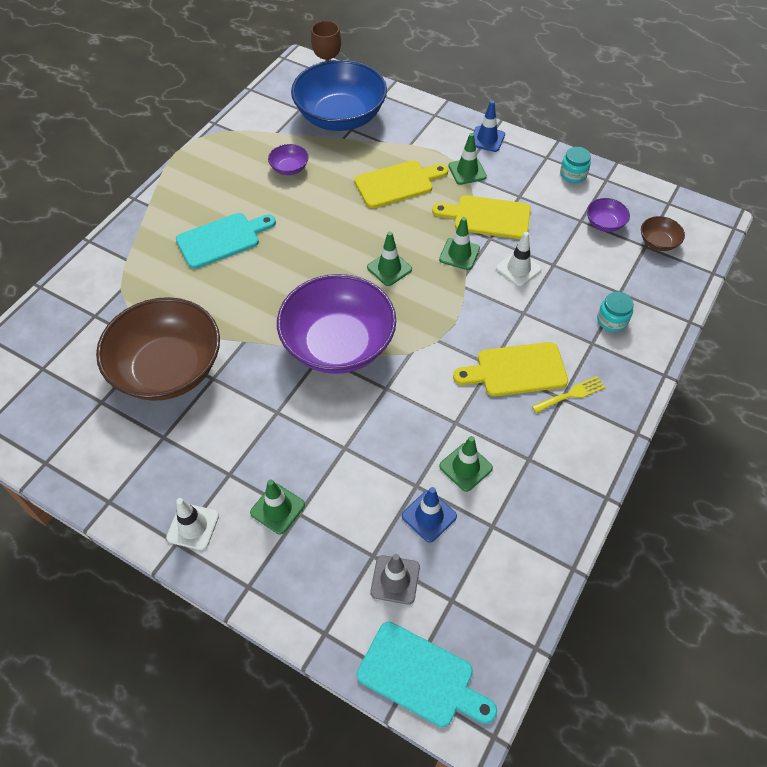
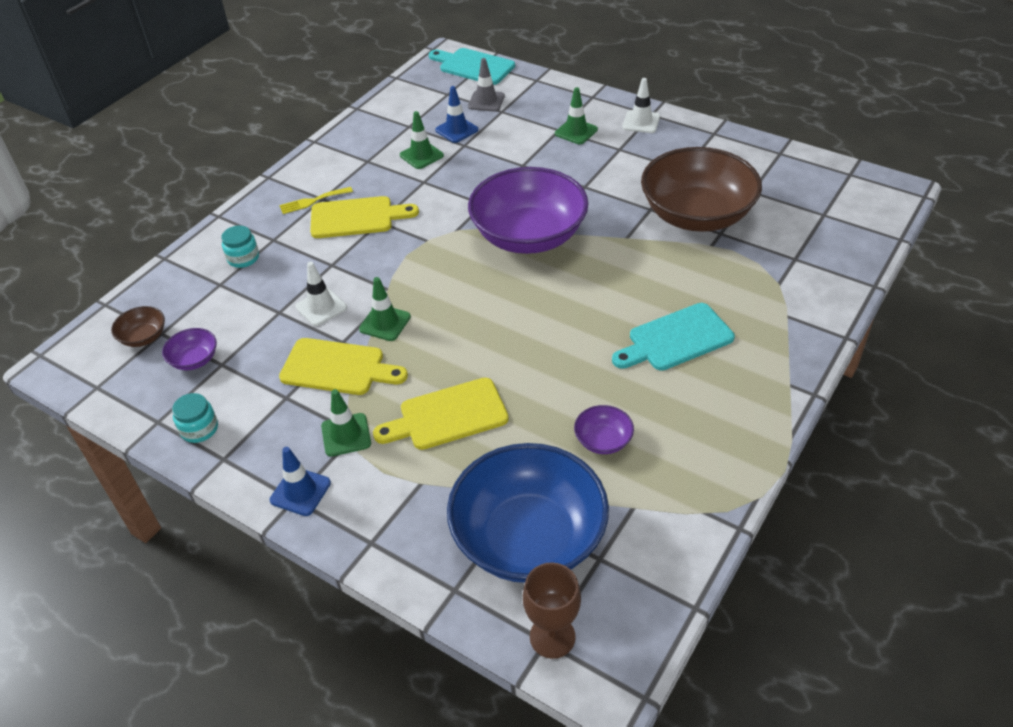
camera: 175 degrees left, 10 degrees down
green traffic cone [367,232,412,286] -> none

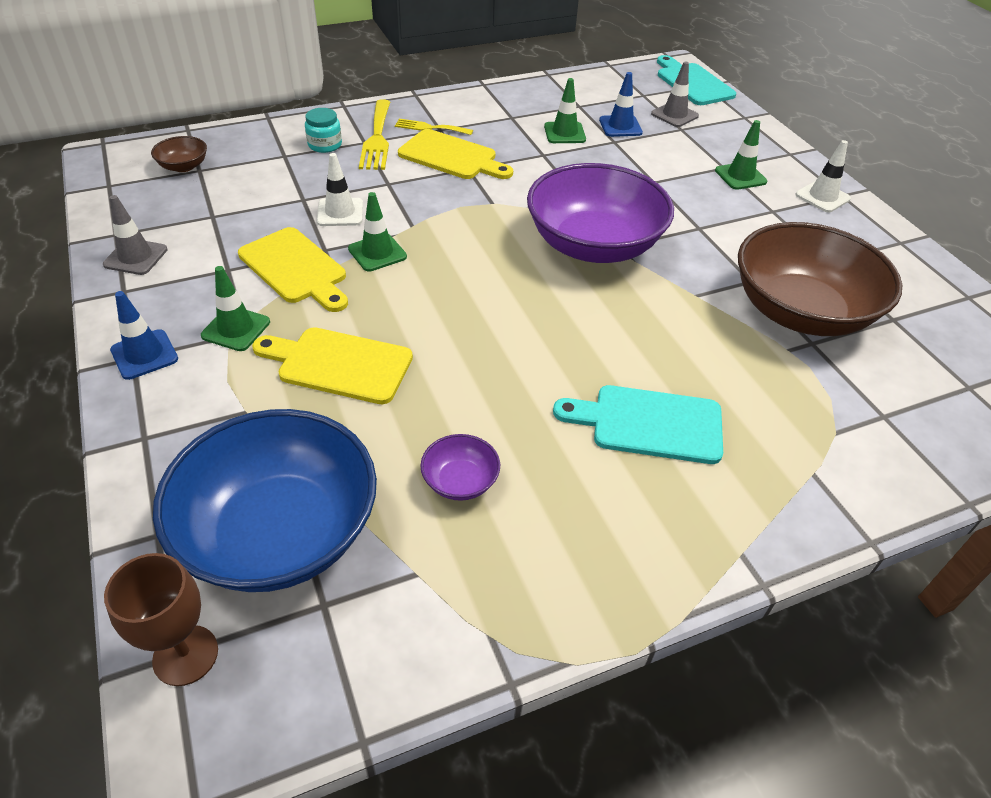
camera: 30 degrees right, 0 degrees up
purple bowl [162,328,217,370] -> none
turquoise jar [172,393,218,443] -> grey traffic cone [103,195,168,275]
none -> yellow fork [359,99,390,170]

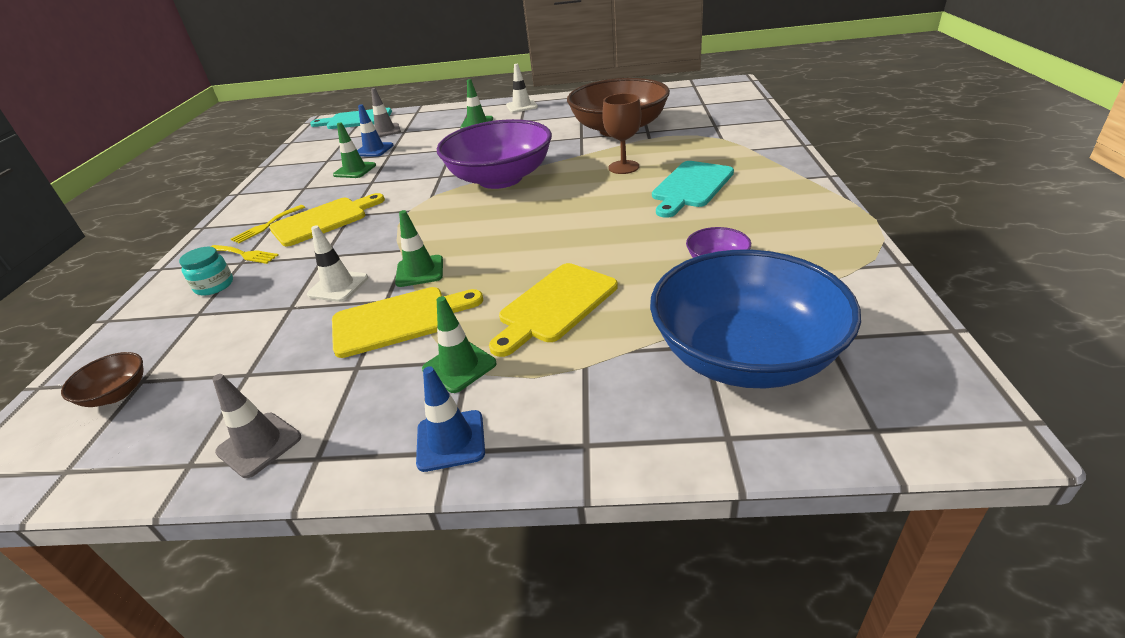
camera: 60 degrees left, 10 degrees down
brown goblet [104,553,218,686] -> brown goblet moved to [602,93,642,174]
yellow fork [359,99,390,170] -> yellow fork [211,245,279,264], size x0.61

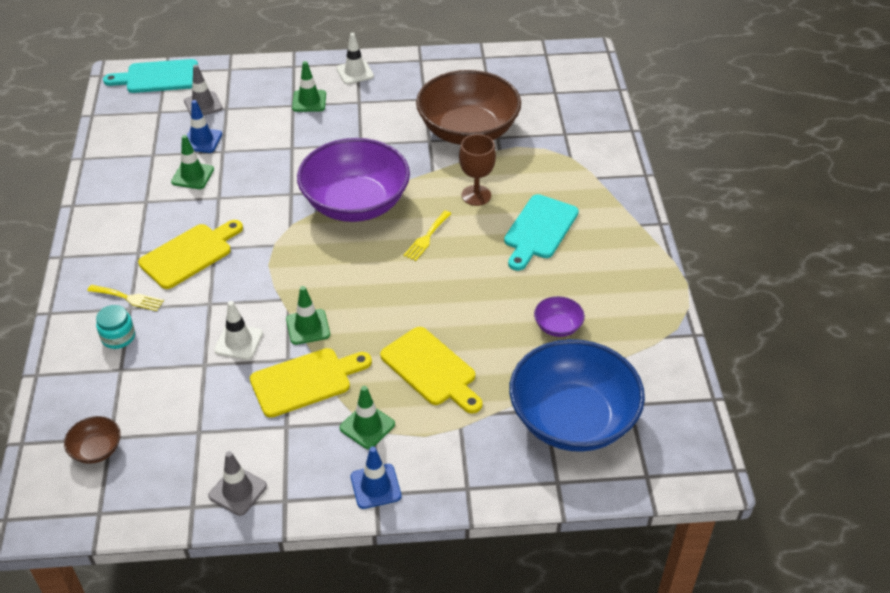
camera: 10 degrees left, 10 degrees up
yellow fork [231,205,305,243] -> yellow fork moved to [404,211,451,261]
yellow cutting board [489,263,618,357] -> yellow cutting board turned 75 degrees counterclockwise [380,327,483,414]

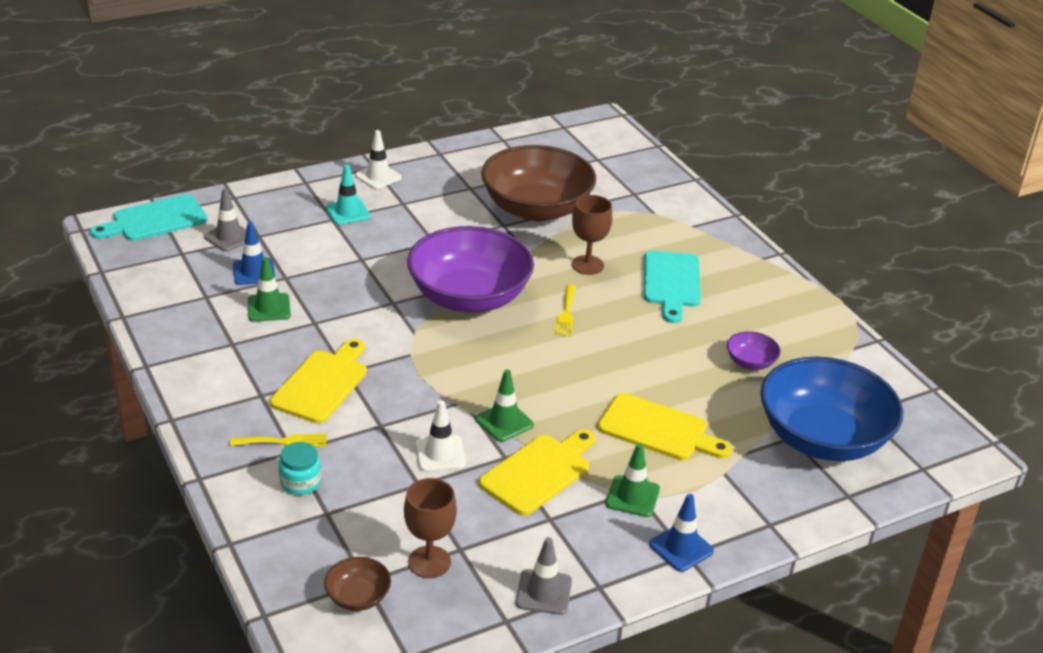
camera: 25 degrees left, 10 degrees down
green traffic cone [292,61,326,112] -> turquoise traffic cone [326,164,371,225]
none -> brown goblet [404,478,457,578]

